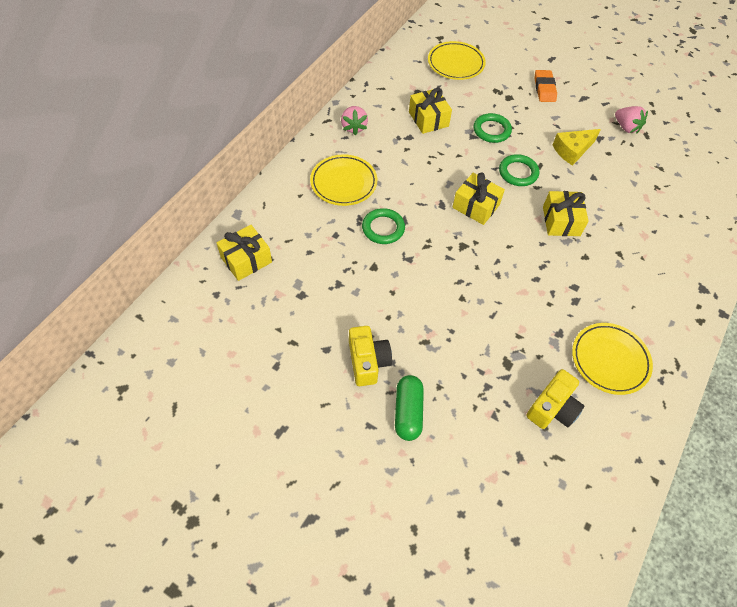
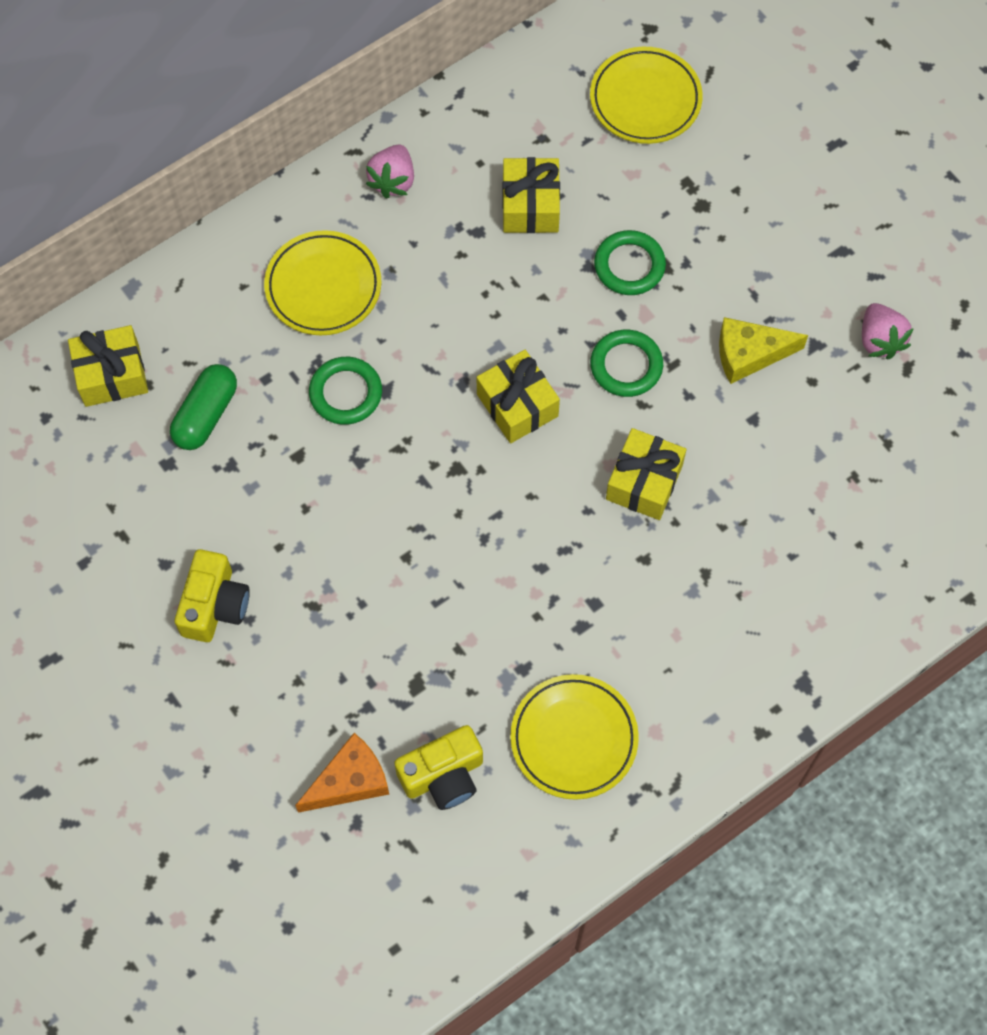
camera: 25 degrees right, 10 degrees up
green capsule [395,375,424,441] -> green capsule moved to [170,364,237,450]
orange eraser [535,70,557,102] -> none
none -> orange cheese [295,733,389,813]

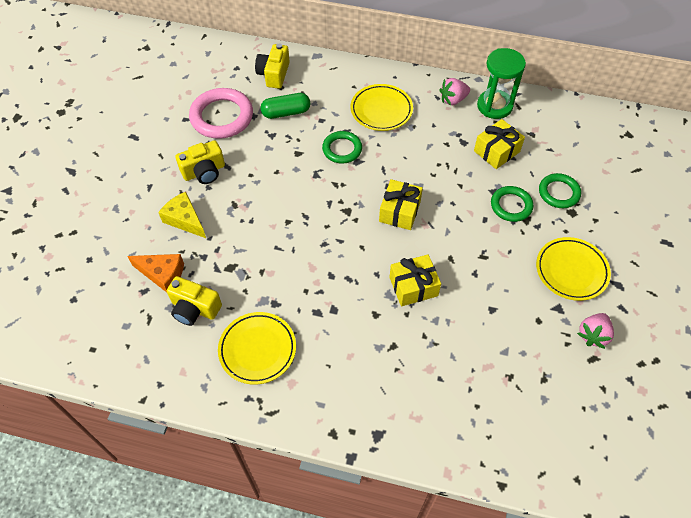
camera: 50 degrees right, 10 degrees down
yellow gift [68,325,148,407] -> yellow camera [255,43,290,89]
yellow plate [590,47,703,144] -> yellow plate moved to [536,237,611,301]
green ring [590,330,663,397] -> green ring moved to [539,173,581,208]
yellow cheese [719,317,808,384] -> yellow cheese moved to [158,192,206,238]
none -> pink ring [189,88,253,139]
none -> green hourglass [477,48,526,119]

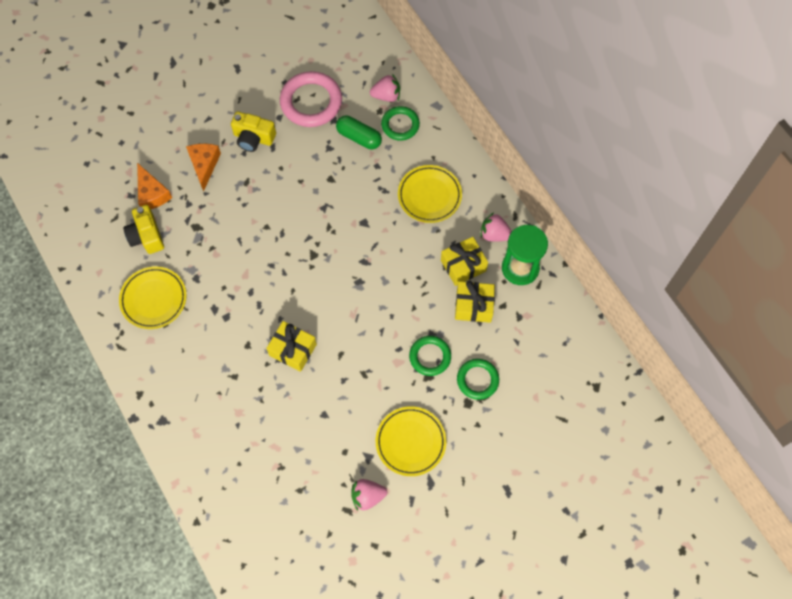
camera: 45 degrees right, 10 degrees up
yellow cheese [158,192,206,238] -> orange cheese [186,144,221,192]
yellow camera [255,43,290,89] -> pink strawberry [370,74,400,102]
green ring [322,131,362,164] -> green ring moved to [381,106,420,141]
yellow gift [379,179,423,230] -> yellow gift moved to [441,237,488,286]

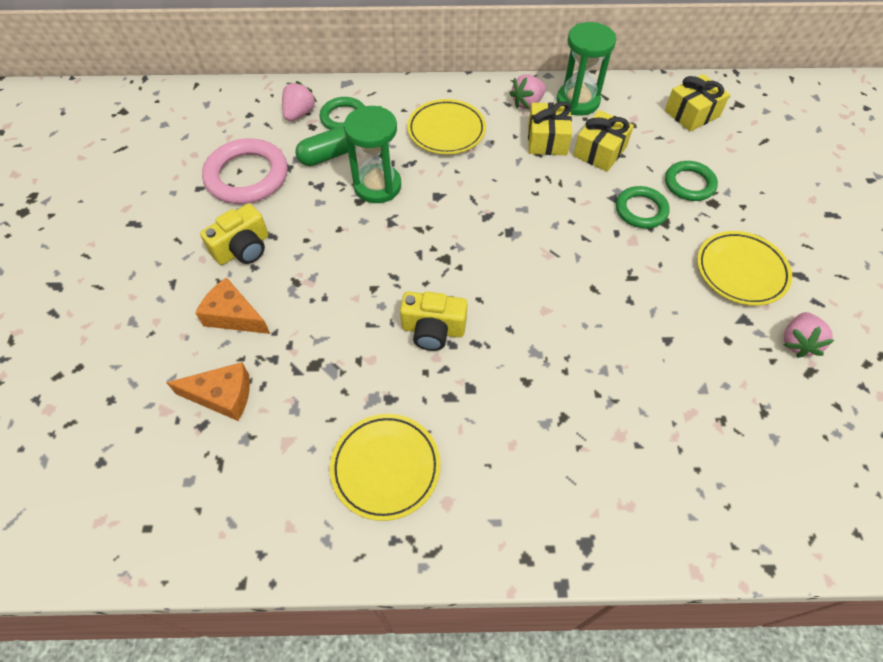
camera: 60 degrees left, 10 degrees down
yellow camera [123,205,164,254] -> yellow camera moved to [400,292,468,351]
yellow gift [266,321,317,372] -> yellow gift moved to [665,74,730,131]
none -> green hourglass [344,106,401,203]

